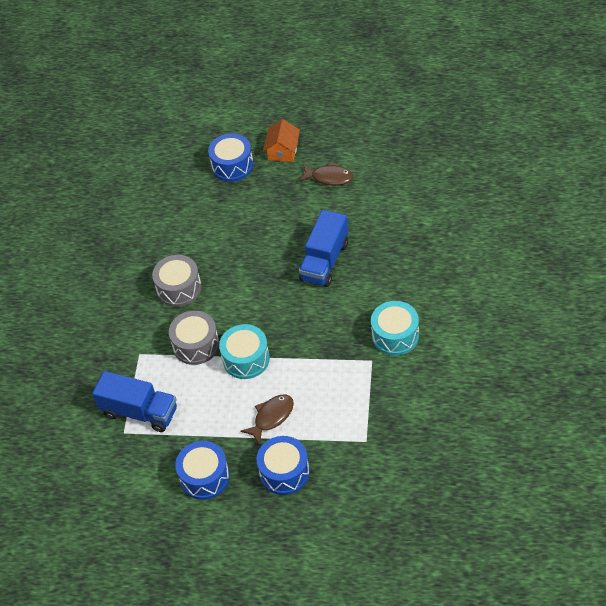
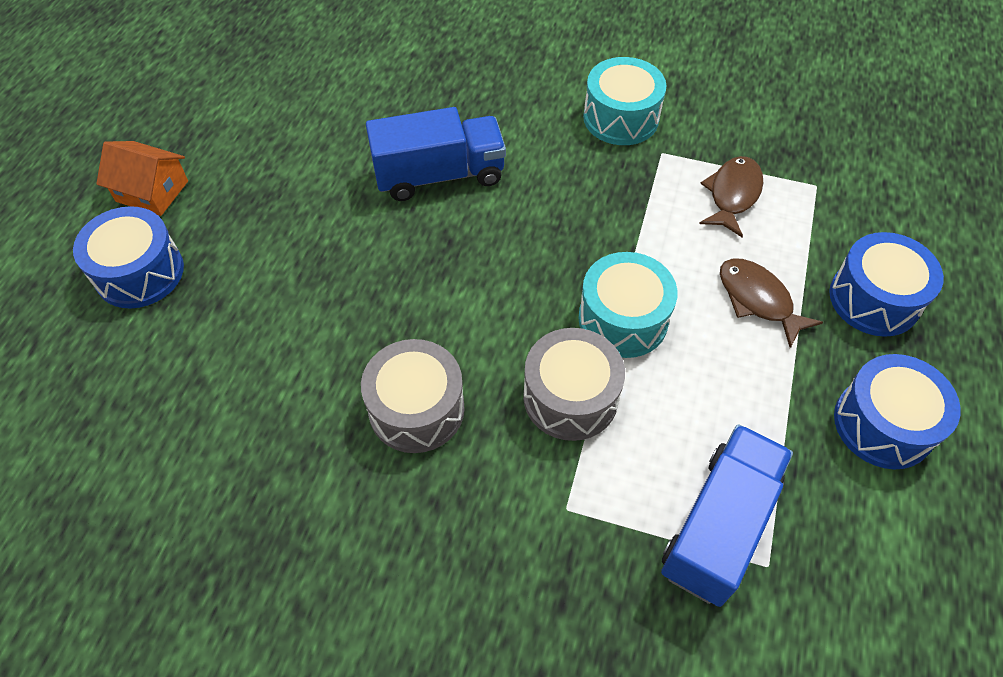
camera: 85 degrees left, 5 degrees up
brown fish [299,162,353,186] -> brown fish moved to [699,156,763,237]
blue truck [299,210,348,287] -> blue truck turned 45 degrees counterclockwise [366,107,506,201]

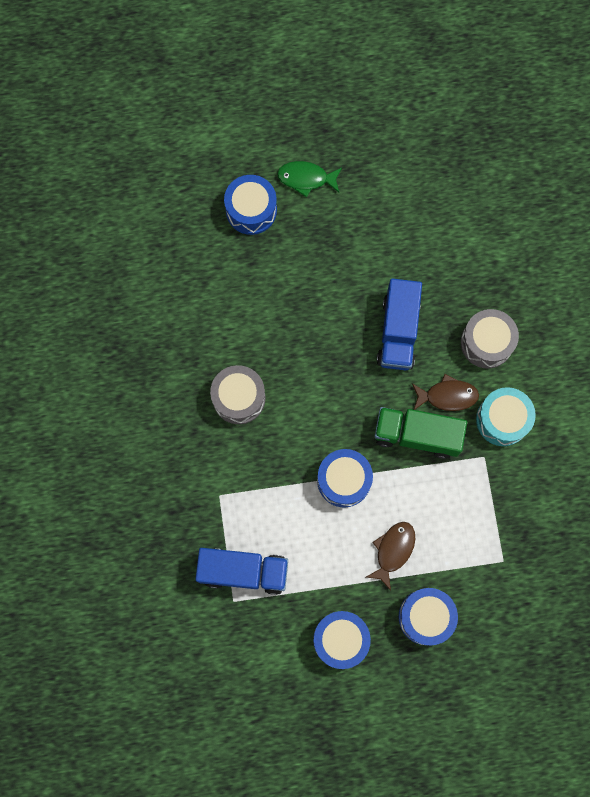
camera: 65 degrees right, 20 degrees up
orange house [96,141,188,216] -> green fish [277,161,342,197]
blue truck [366,107,506,201] -> blue truck turned 45 degrees clockwise [377,279,422,370]
grey drum [523,328,625,441] -> grey drum moved to [461,309,519,368]
turquoise drum [578,252,677,358] -> blue drum [317,449,373,508]
brown fish [699,156,763,237] -> brown fish moved to [412,374,479,411]
none -> green truck [374,407,467,459]

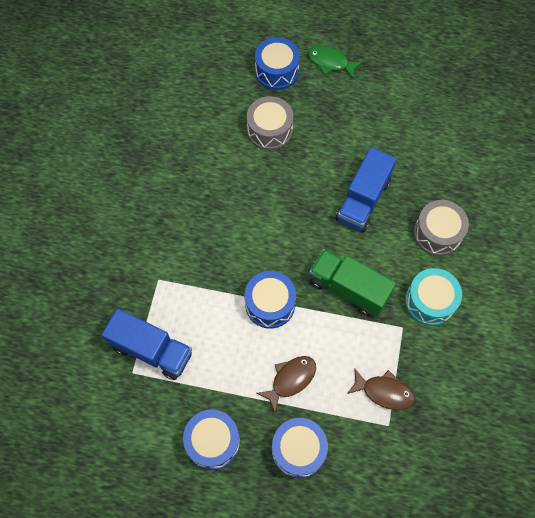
camera: 20 degrees right, 10 degrees down
grey drum [210,365,265,424] -> grey drum moved to [247,96,293,150]
brown fish [412,374,479,411] -> brown fish moved to [347,368,415,410]

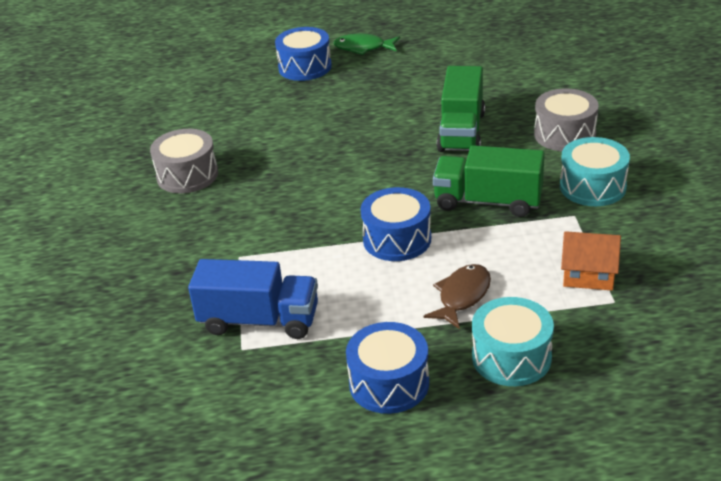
camera: 15 degrees left, 30 degrees down
grey drum [247,96,293,150] -> grey drum moved to [150,129,218,194]
blue drum [272,418,328,478] -> turquoise drum [472,297,554,386]
blue truck [335,147,396,232] -> green truck [437,66,485,152]
brown fish [347,368,415,410] -> orange house [561,231,621,290]

